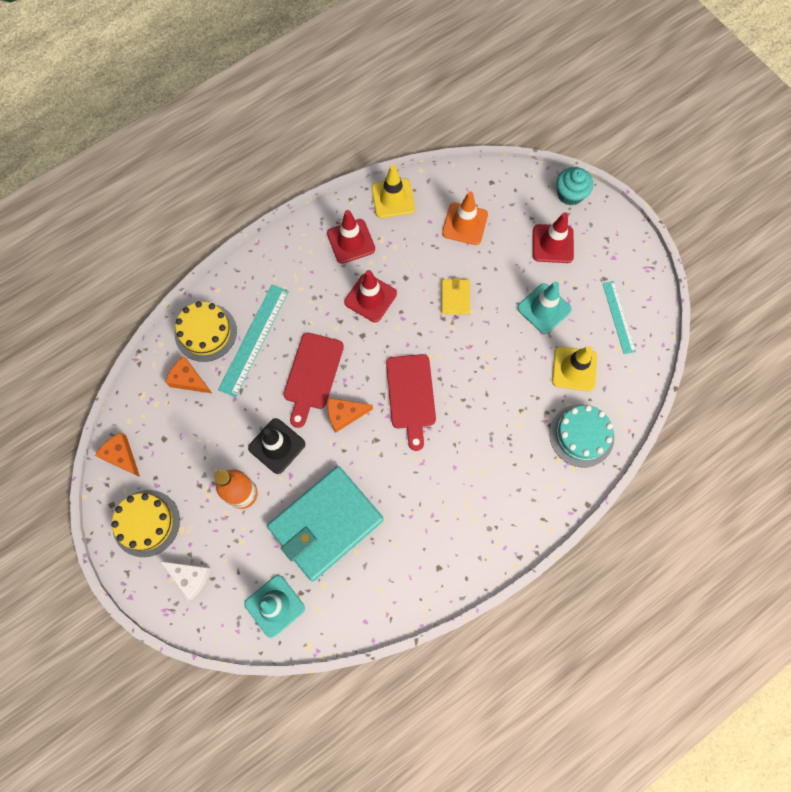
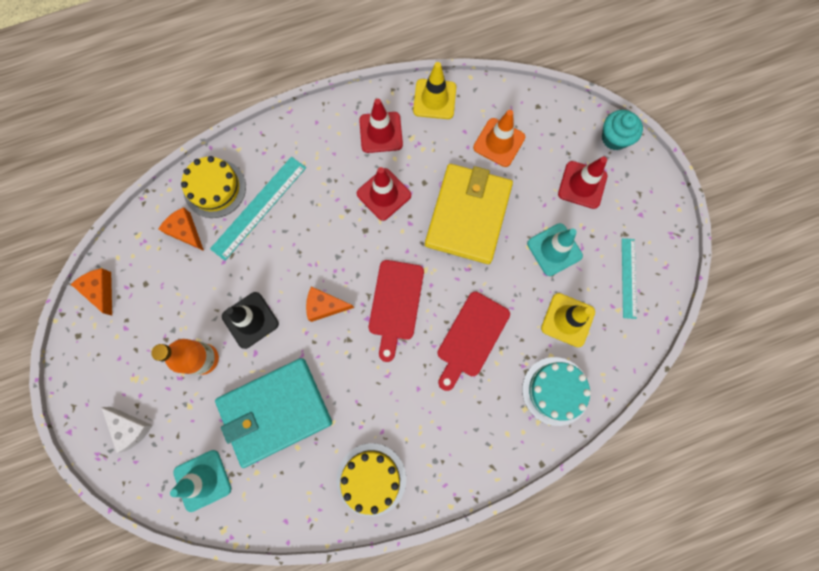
camera: 15 degrees right, 5 degrees up
yellow cake [111,490,180,557] -> yellow cake moved to [337,443,406,517]
red cutting board [283,333,344,428] -> red cutting board moved to [438,292,510,391]
yellow wallet [442,278,470,315] -> yellow wallet [425,164,513,264], size x2.33

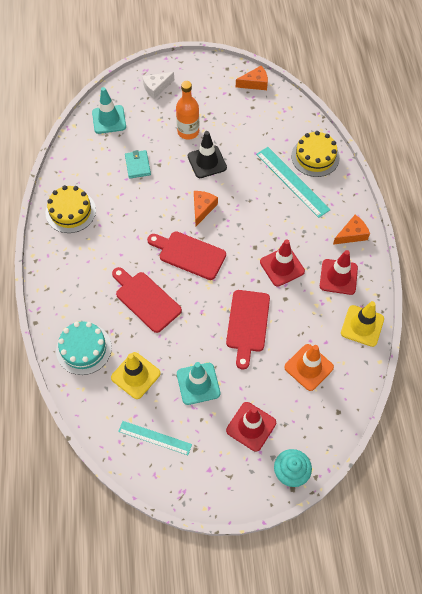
camera: 105 degrees right, 15 degrees down
orange cheese [158,207,204,251] -> orange cheese moved to [333,215,370,245]
turquoise wallet [215,358,332,468] -> turquoise wallet [125,150,151,179], size x0.43
yellow wallet [425,164,513,264] -> red cutting board [226,290,270,370]

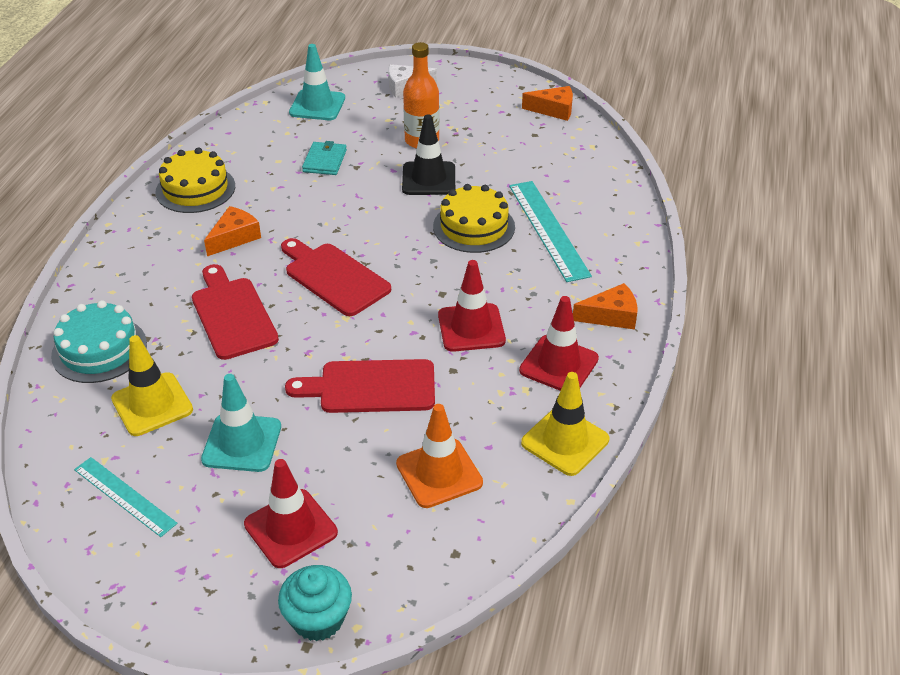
camera: 20 degrees right, 20 degrees down
orange cheese [194,191,218,226] -> orange cheese moved to [204,206,261,256]
red cutting board [226,290,270,370] -> red cutting board turned 60 degrees clockwise [285,359,435,413]
yellow cake [291,131,340,177] -> yellow cake moved to [433,184,515,253]

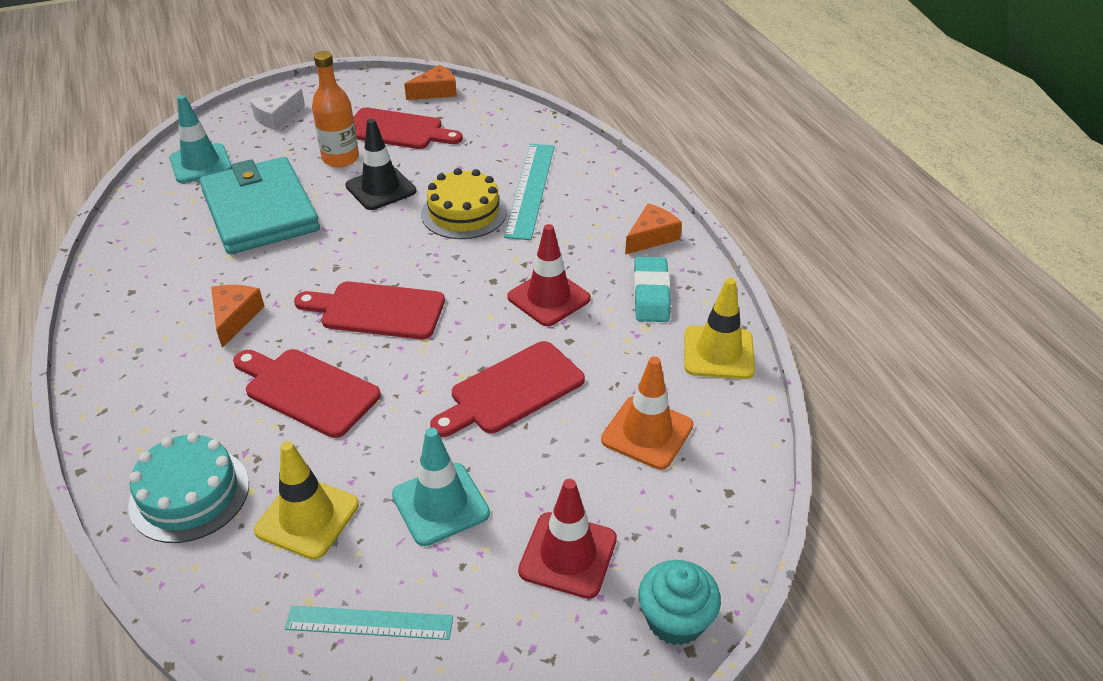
camera: 35 degrees left, 0 degrees up
yellow cake [156,148,235,213] -> none
turquoise wallet [302,141,347,175] -> turquoise wallet [199,157,320,254], size x2.33
turquoise ruler [509,181,592,282] -> turquoise ruler turned 60 degrees clockwise [504,144,554,240]
red traffic cone [519,296,599,391] -> turquoise eraser [634,257,670,322]
none -> red cutting board [353,107,463,149]

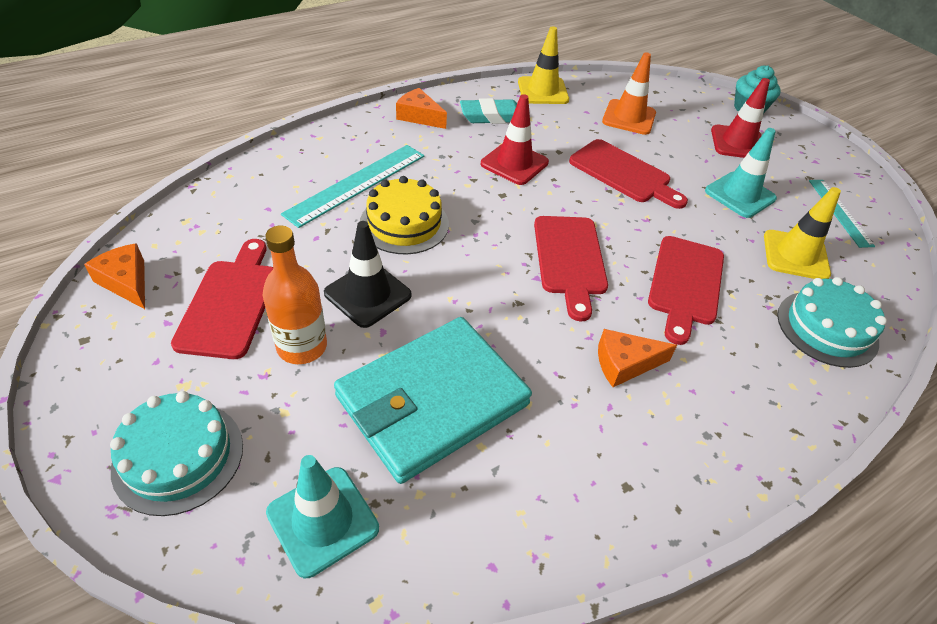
camera: 105 degrees left, 5 degrees up
white cheese [250,89,305,130] -> turquoise cake [110,391,243,516]
turquoise ruler [504,144,554,240] -> turquoise ruler turned 45 degrees counterclockwise [281,145,424,228]

